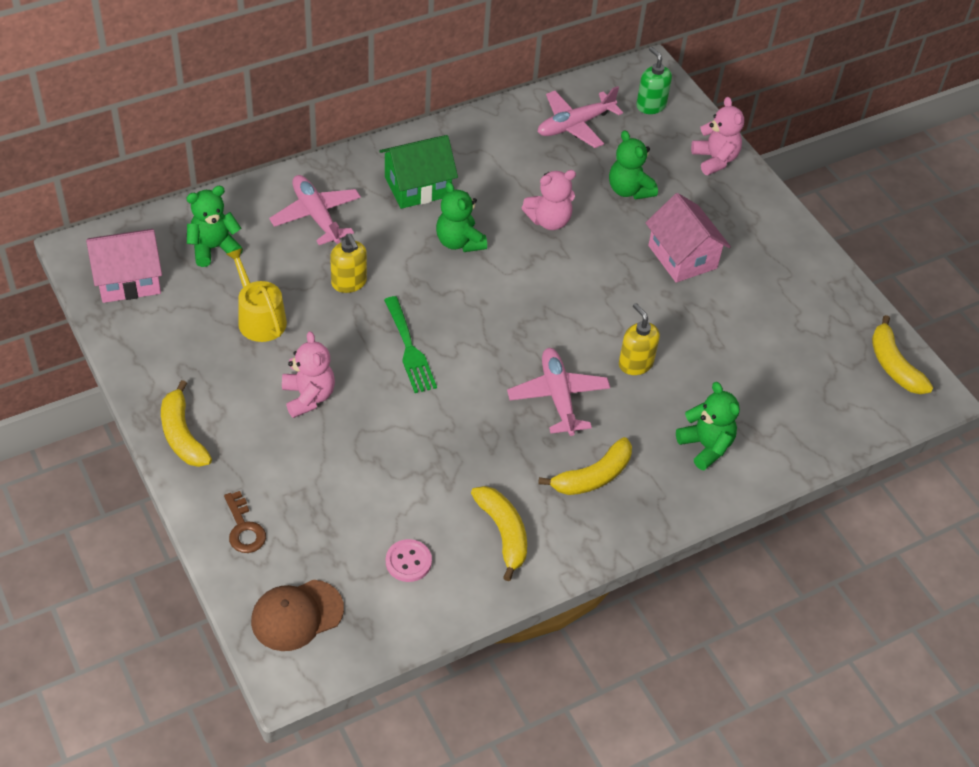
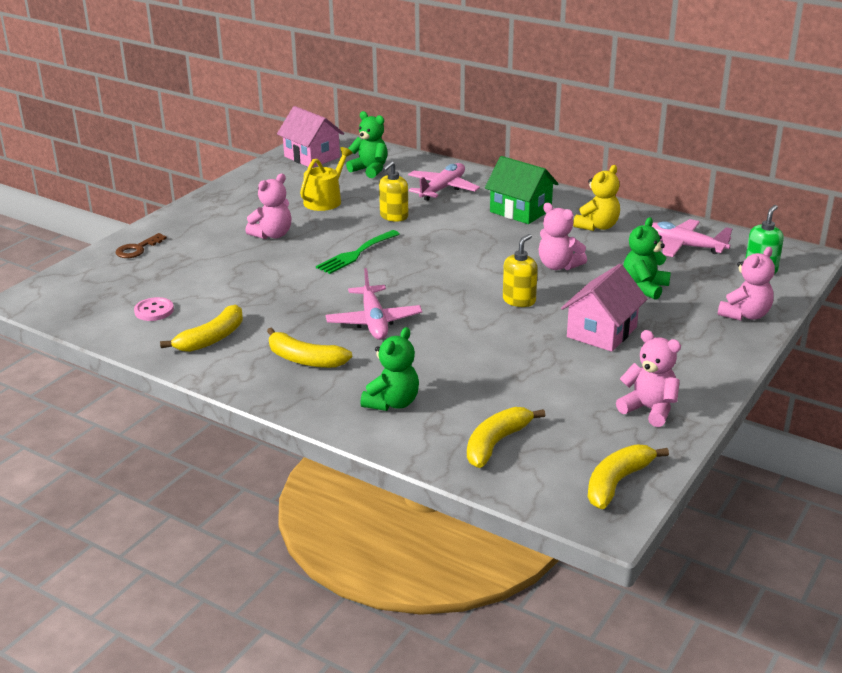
camera: 65 degrees right, 20 degrees down
yellow banana [161,380,212,467] -> yellow banana moved to [467,407,545,468]
brown cap [251,580,344,651] -> none
green teddy bear [436,182,487,252] -> none
pink plane [507,348,610,436] -> pink plane turned 120 degrees clockwise [326,268,422,340]
yellow soap dispenser [619,303,660,375] -> yellow soap dispenser moved to [503,234,538,307]
none -> yellow teddy bear [573,165,620,231]
none -> pink teddy bear [616,330,681,427]

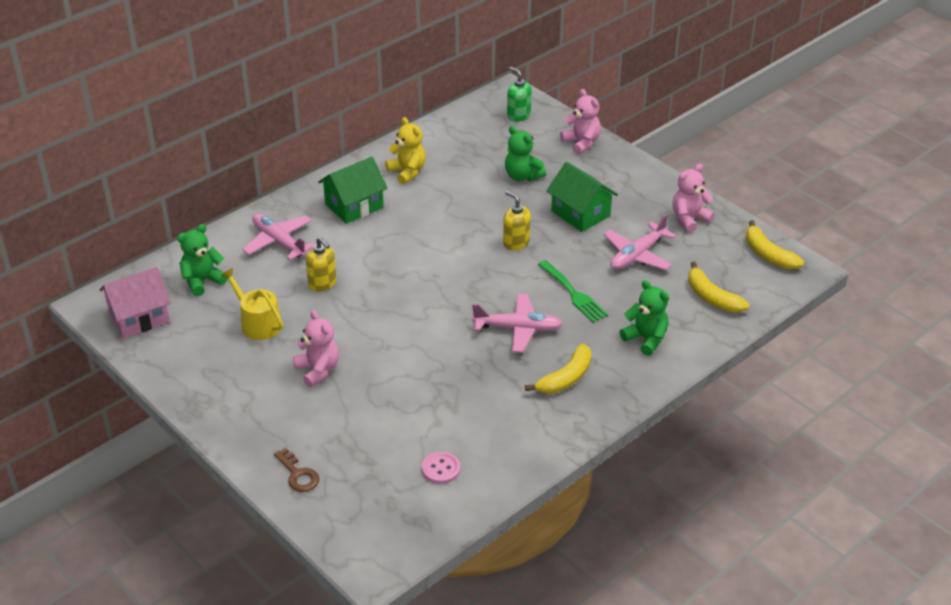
camera: 75 degrees left, 10 degrees up
yellow banana [160,305,243,352] -> none
green fork [316,230,400,274] -> green fork moved to [538,260,608,323]
pink teddy bear [539,203,587,270] -> none
pink house [561,264,647,352] -> green house [546,162,618,232]
pink plane [644,219,732,257] -> pink plane moved to [604,214,676,270]

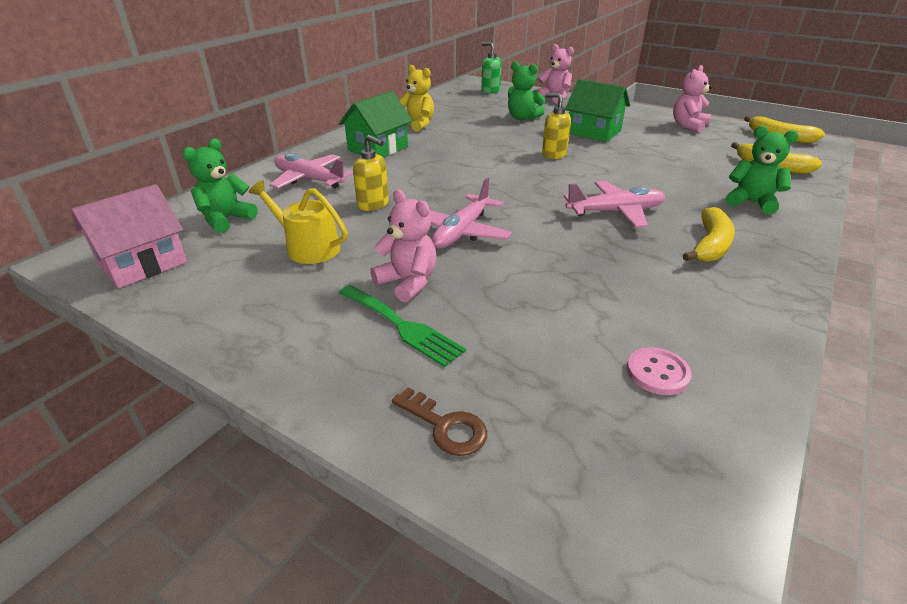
camera: 15 degrees left, 5 degrees down
green fork [538,260,608,323] -> green fork moved to [339,285,466,367]
pink plane [604,214,676,270] -> pink plane moved to [429,177,512,249]

